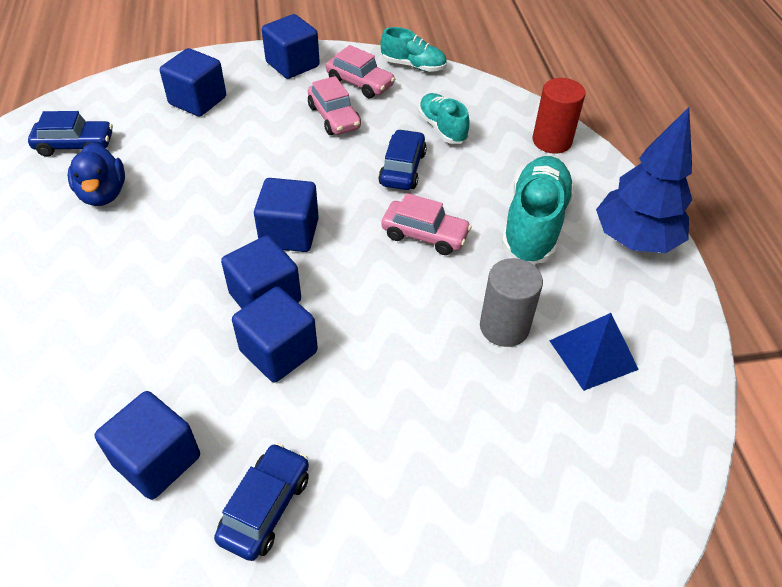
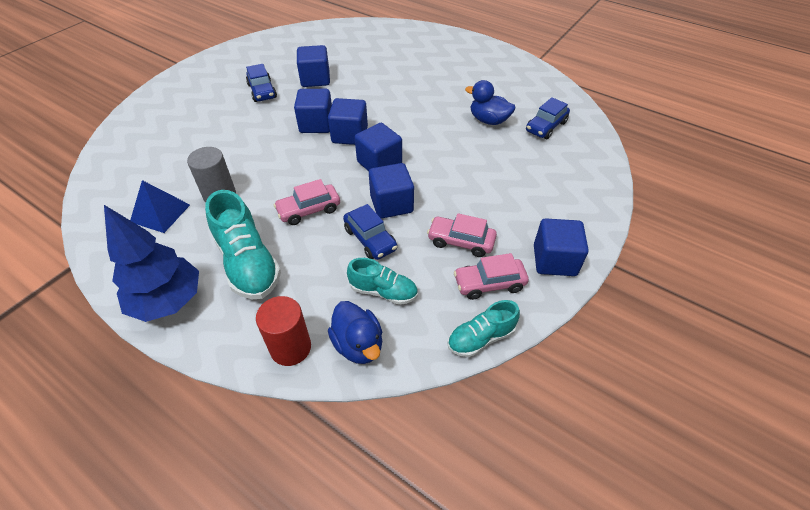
camera: 135 degrees right, 0 degrees up
blue cube [160,48,226,117] -> blue cube moved to [369,163,414,219]
none -> blue duck [328,301,382,364]

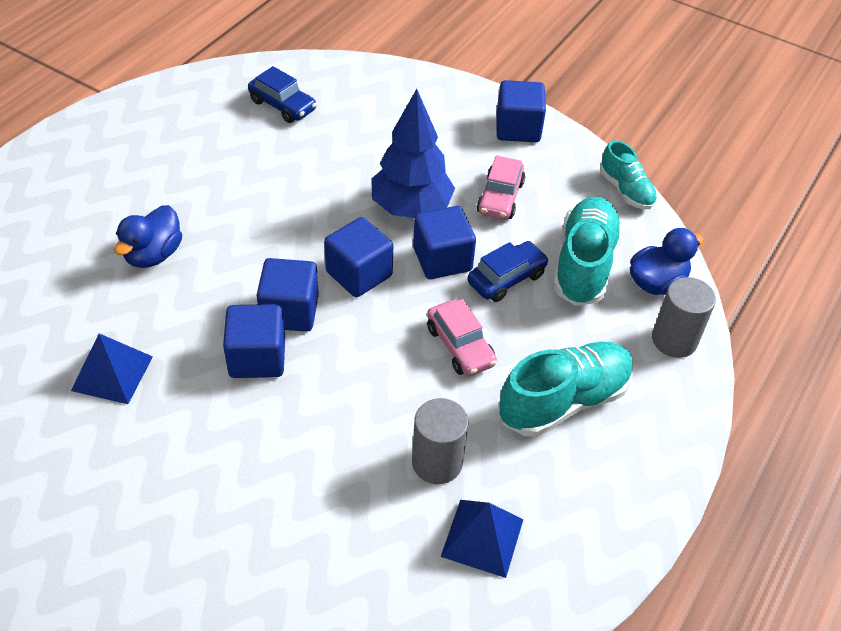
camera: 95 degrees left, 0 degrees up
blue tree [104,205,199,322] -> blue tree moved to [371,89,455,218]
blue car [246,64,277,102] -> none
red cylinder [256,296,311,366] -> grey cylinder [652,277,716,358]
blue cube [297,45,330,87] -> blue pyramid [71,333,153,404]
turquoise shoe [347,258,418,305] -> turquoise shoe [553,197,622,306], size x1.68
pink car [454,253,529,300] -> none
blue duck [465,80,515,125] -> blue duck moved to [114,205,182,268]

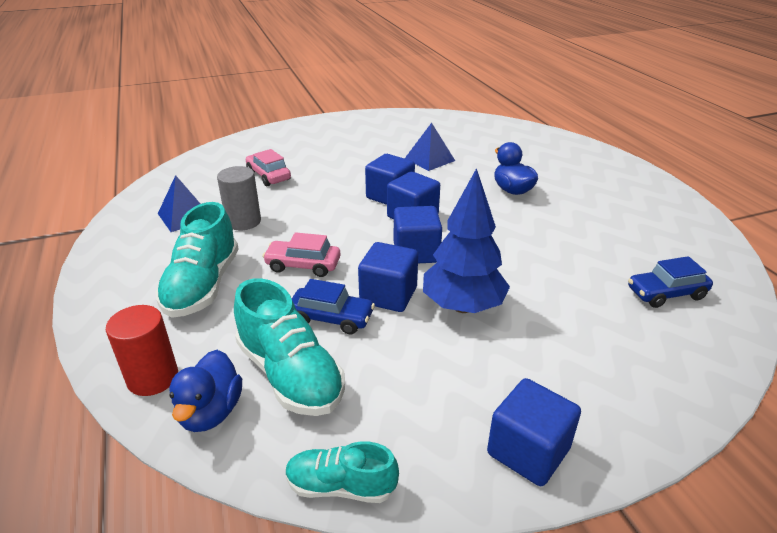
camera: 130 degrees right, 15 degrees down
blue car [467,241,549,302] -> blue car turned 75 degrees counterclockwise [292,279,375,334]
pink car [477,155,525,220] -> pink car moved to [246,149,291,186]
grey cylinder [652,277,716,358] -> red cylinder [106,305,178,396]

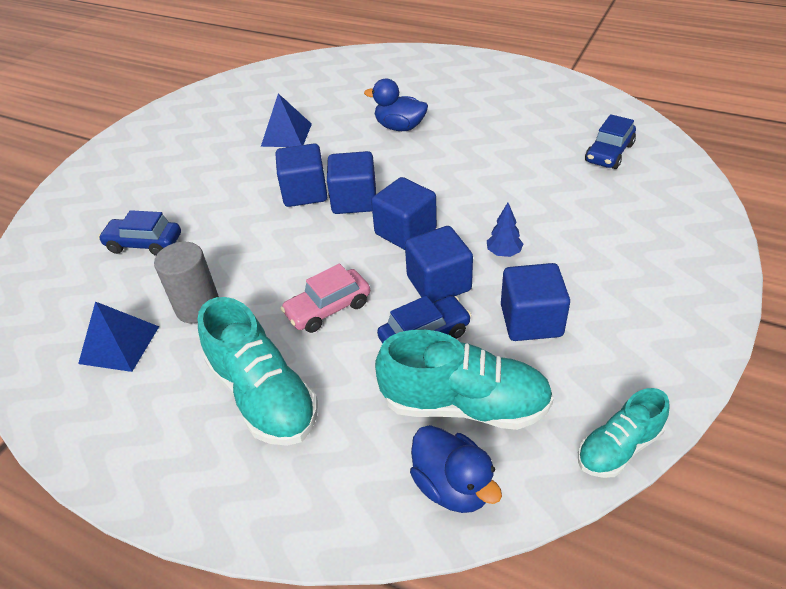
camera: 40 degrees left, 10 degrees up
red cylinder [106,305,178,396] -> none
pink car [246,149,291,186] -> blue car [98,210,181,256]
blue tree [423,168,510,313] -> blue tree [487,203,523,257], size x0.42
blue cube [487,378,581,486] -> blue cube moved to [501,263,570,341]

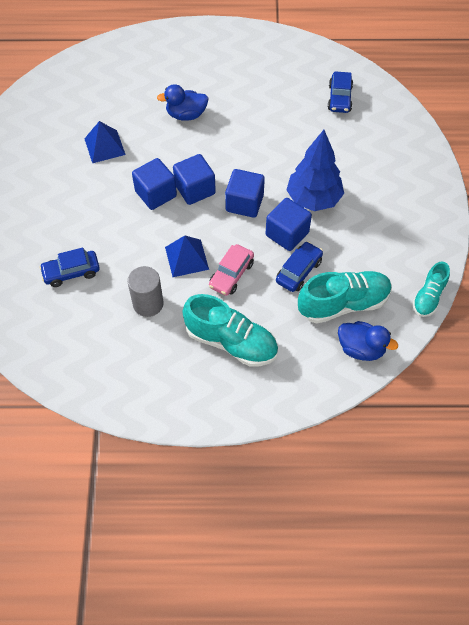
camera: 30 degrees left, 15 degrees up
blue pyramid [78,301,159,372] -> blue pyramid moved to [165,235,209,277]
blue tree [487,203,523,257] -> blue tree [287,130,344,211], size x2.37
blue cube [501,263,570,341] -> none

